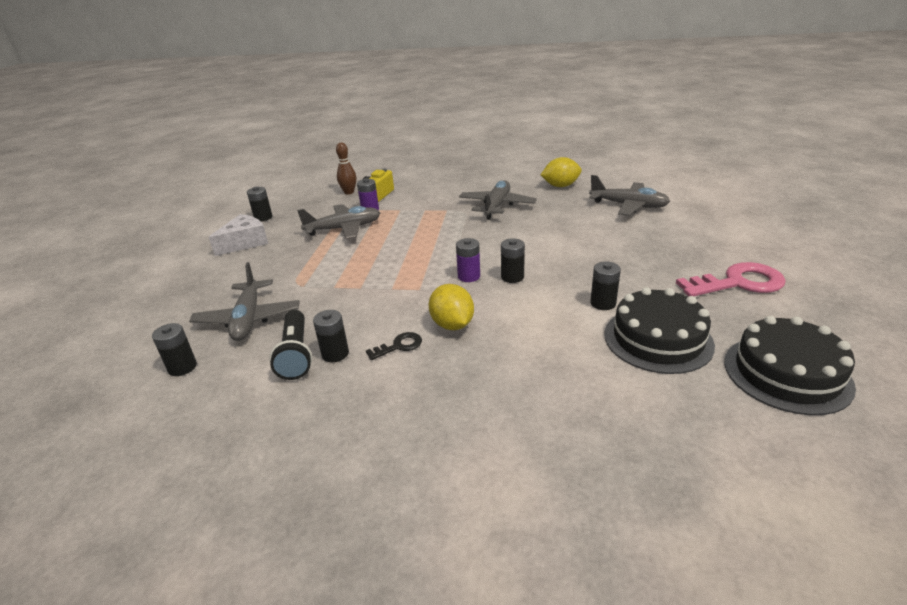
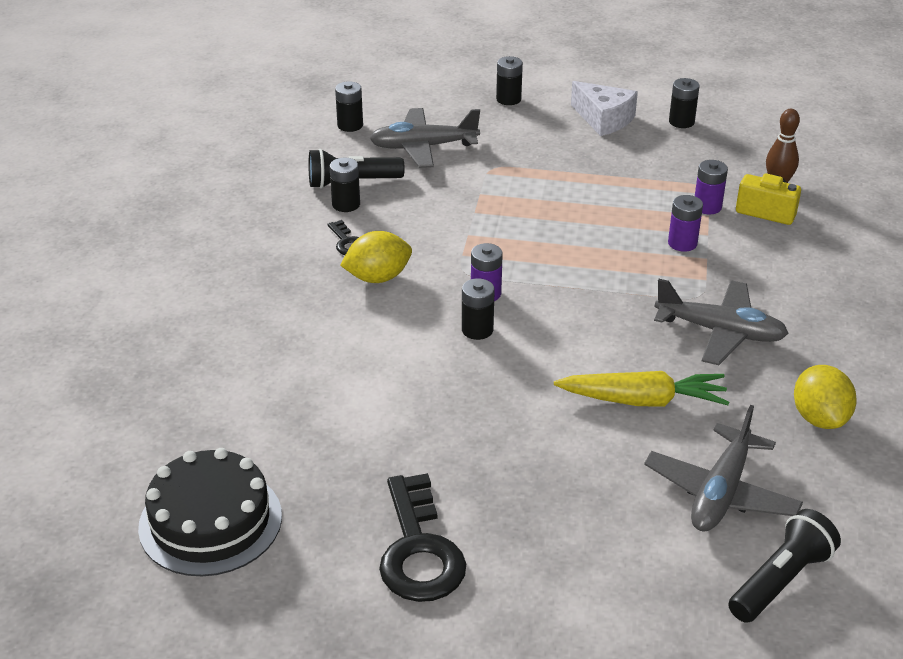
camera: 90 degrees right, 5 degrees up
grey plane [297,204,380,239] -> none
black battery [590,262,621,310] -> black battery moved to [496,56,523,105]
black cake [605,287,715,374] -> none
pink key [676,262,786,296] -> black key [379,473,466,602]
none -> yellow carrot [554,371,729,407]
none -> purple battery [668,195,703,252]
none -> black flashlight [728,509,841,623]

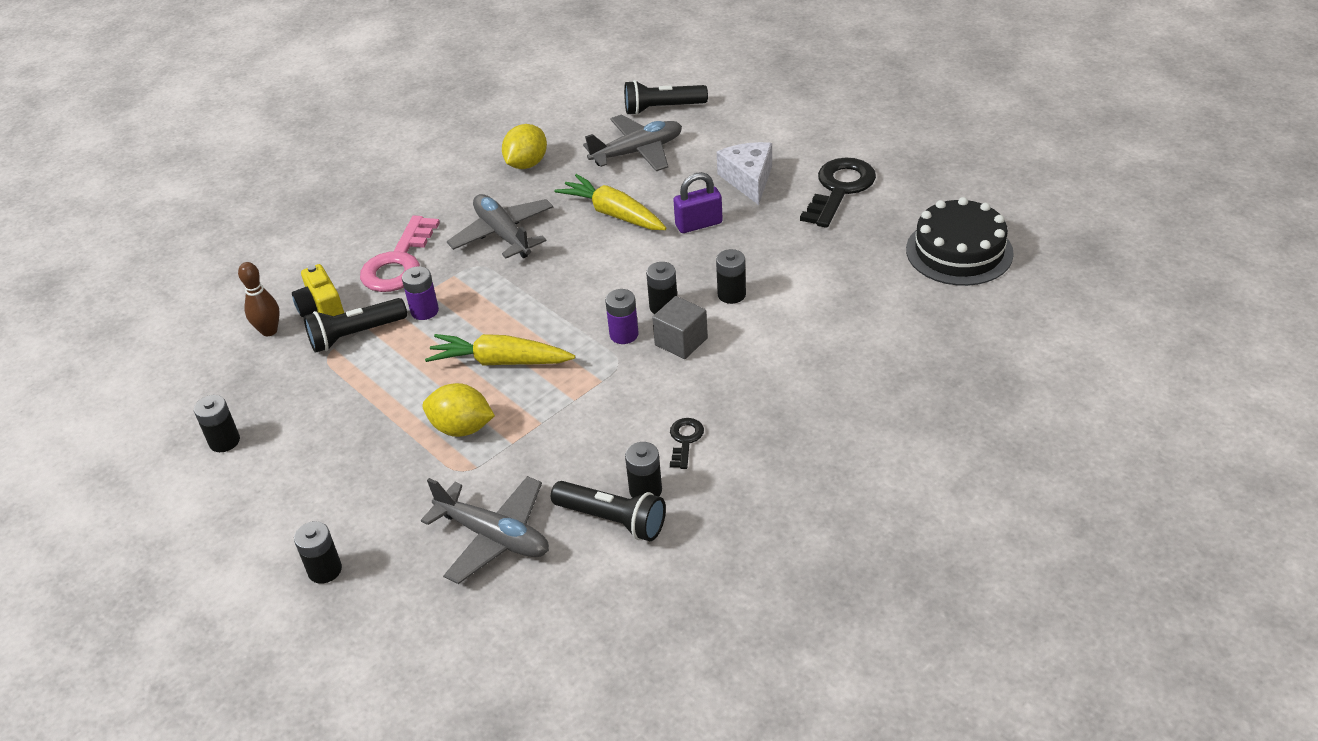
camera: 140 degrees left, 5 degrees up
black battery [335,81,363,132] -> black battery moved to [716,249,746,304]
yellow lemon [340,231,412,283] -> yellow lemon moved to [422,383,495,437]
white cheese [571,81,638,136] -> white cheese moved to [717,142,772,205]
purple battery [695,160,728,214] -> black flashlight [304,298,407,353]
none -> pink key [360,215,440,292]
none -> yellow carrot [425,334,575,366]
none -> grey cube [652,296,708,359]
none -> purple padlock [673,172,723,233]

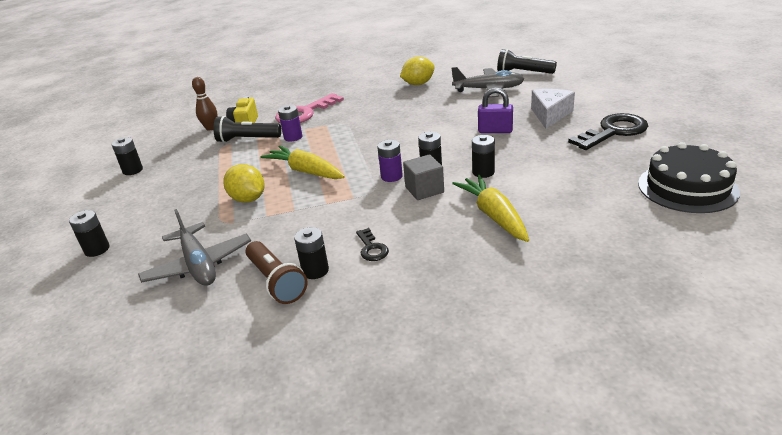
camera: 30 degrees right, 10 degrees down
grey plane [447,194,553,258] -> none
black flashlight [551,481,666,541] -> brown flashlight [245,241,308,304]
yellow carrot [554,174,666,230] -> yellow carrot moved to [452,175,529,242]
black key [670,418,704,469] -> black key turned 120 degrees clockwise [356,228,389,261]

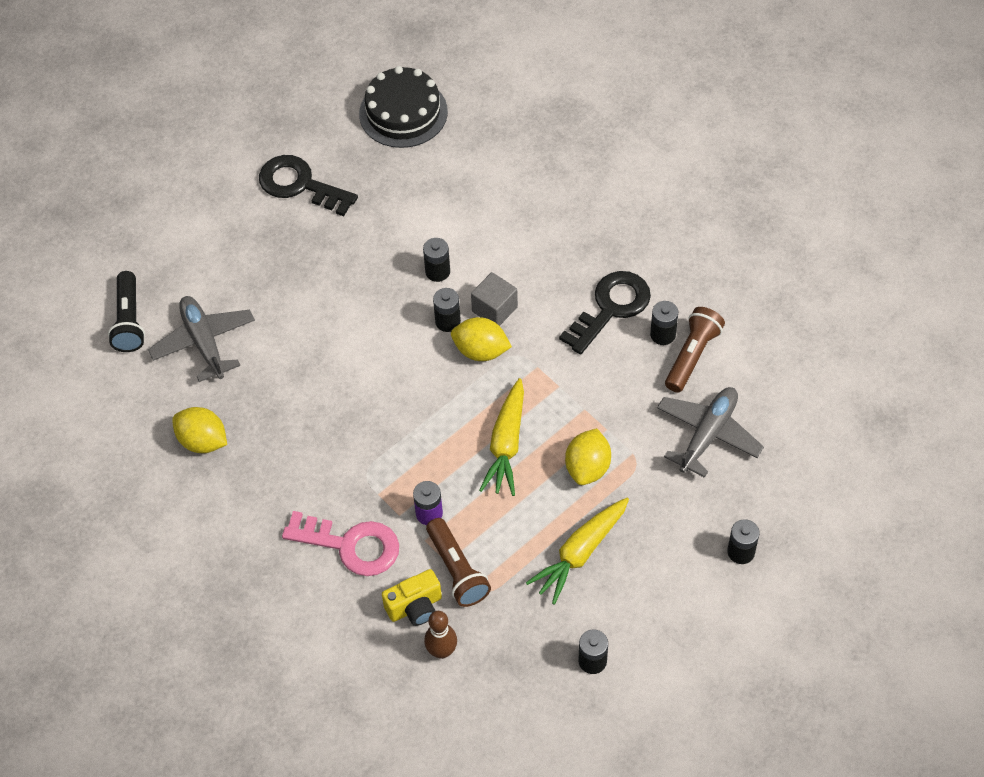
camera: 120 degrees left, 25 degrees up
black flashlight [213,116,281,143] -> brown flashlight [426,518,491,607]
black key [356,228,389,261] -> black key [559,271,651,355], size x2.04
purple battery [377,140,403,182] -> yellow lemon [451,317,512,361]
yellow carrot [452,175,529,242] -> yellow carrot moved to [526,498,629,605]
purple padlock [478,87,513,133] -> none
white cheese [531,89,575,129] -> none

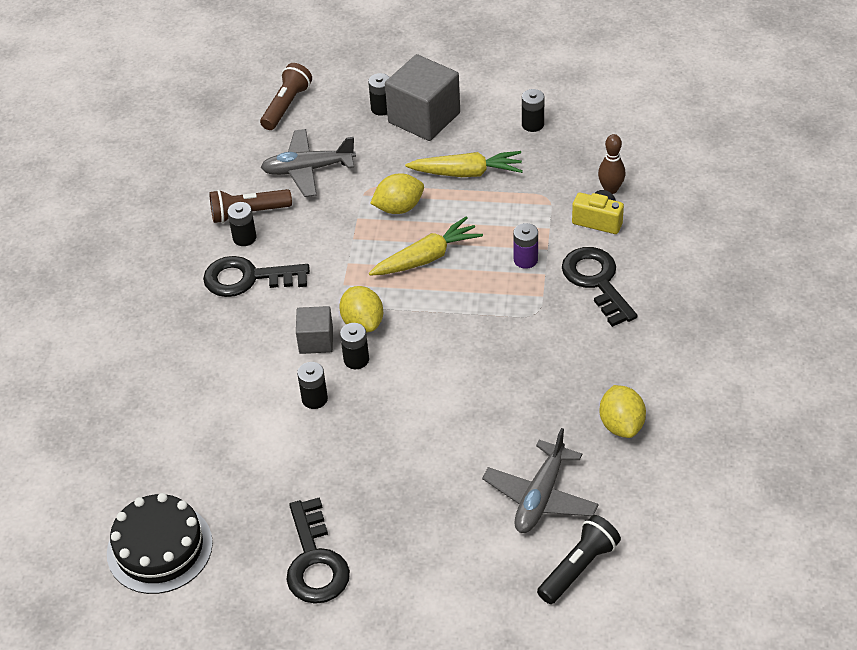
camera: 130 degrees left, 10 degrees down
pink key [282,511,399,576] -> black key [562,247,638,327]
brown flashlight [426,518,491,607] -> brown flashlight moved to [260,63,312,130]
none -> grey cube [385,54,460,141]

